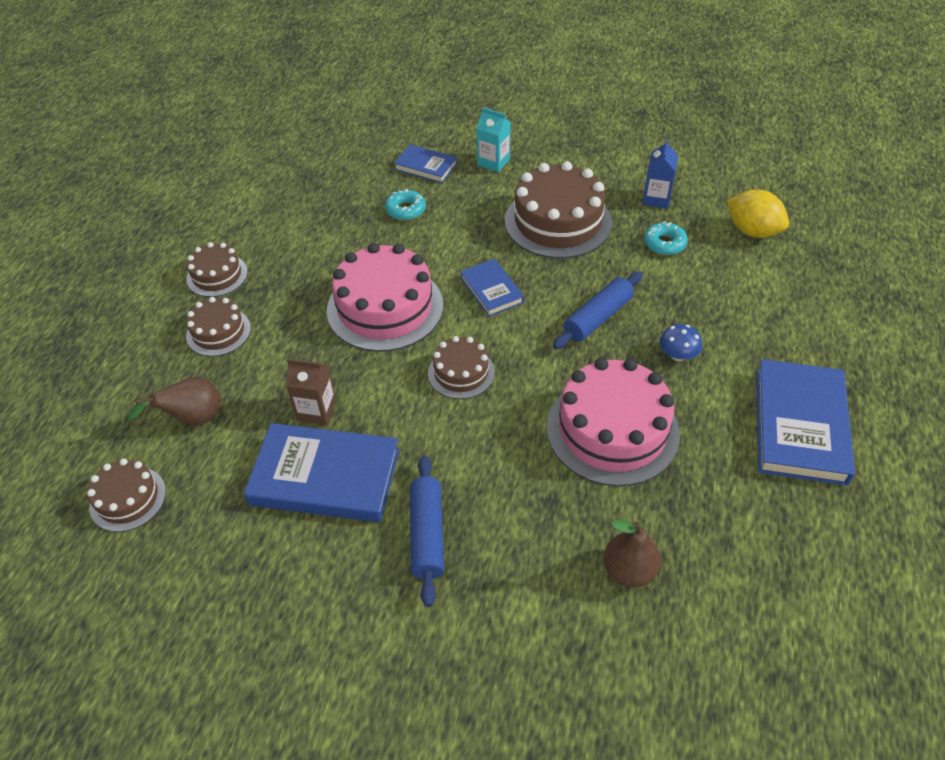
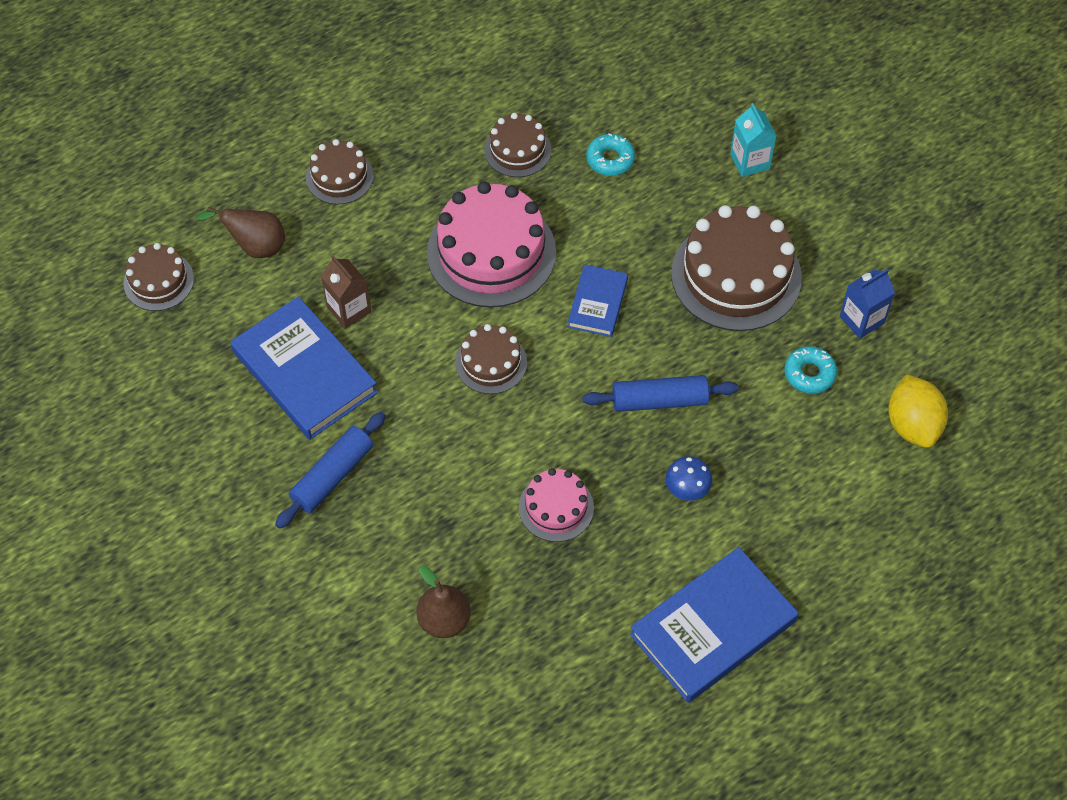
camera: 40 degrees right, 10 degrees up
brown cake [186,242,248,297] -> brown cake moved to [484,113,551,177]
blue book [394,144,457,183] -> none
pink cake [547,358,680,486] -> pink cake [519,468,594,542], size x0.54

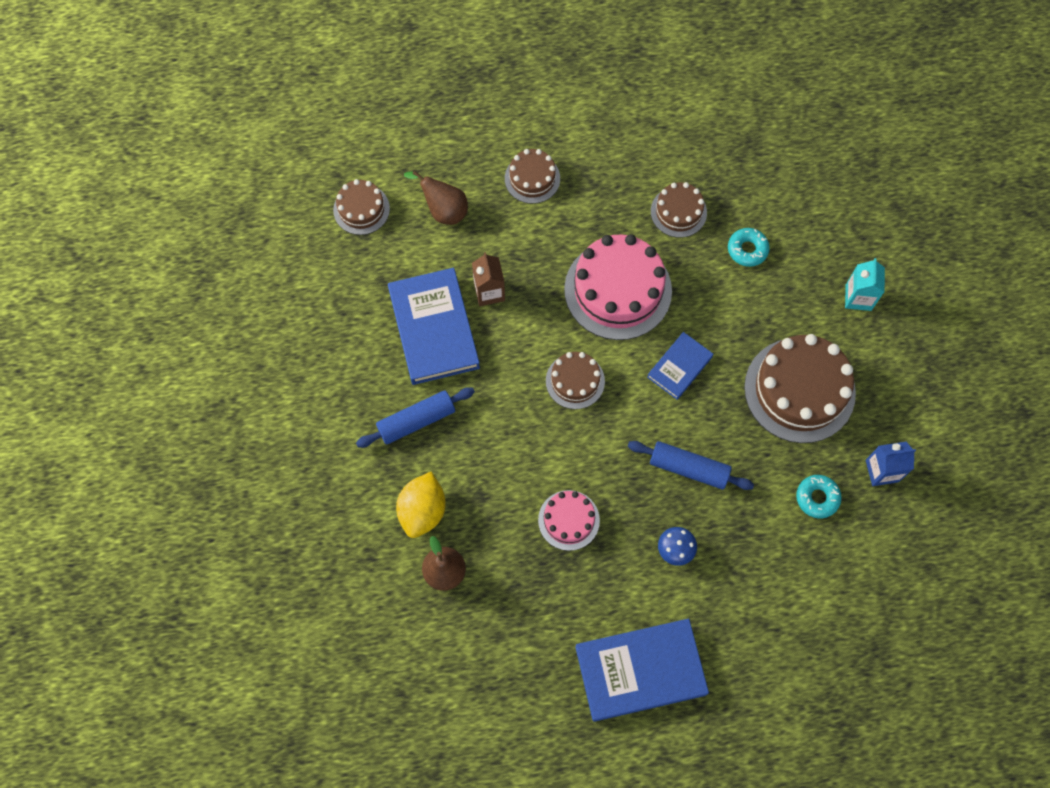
camera: 25 degrees right, 10 degrees up
yellow lemon [888,374,948,448] -> yellow lemon moved to [396,471,446,538]

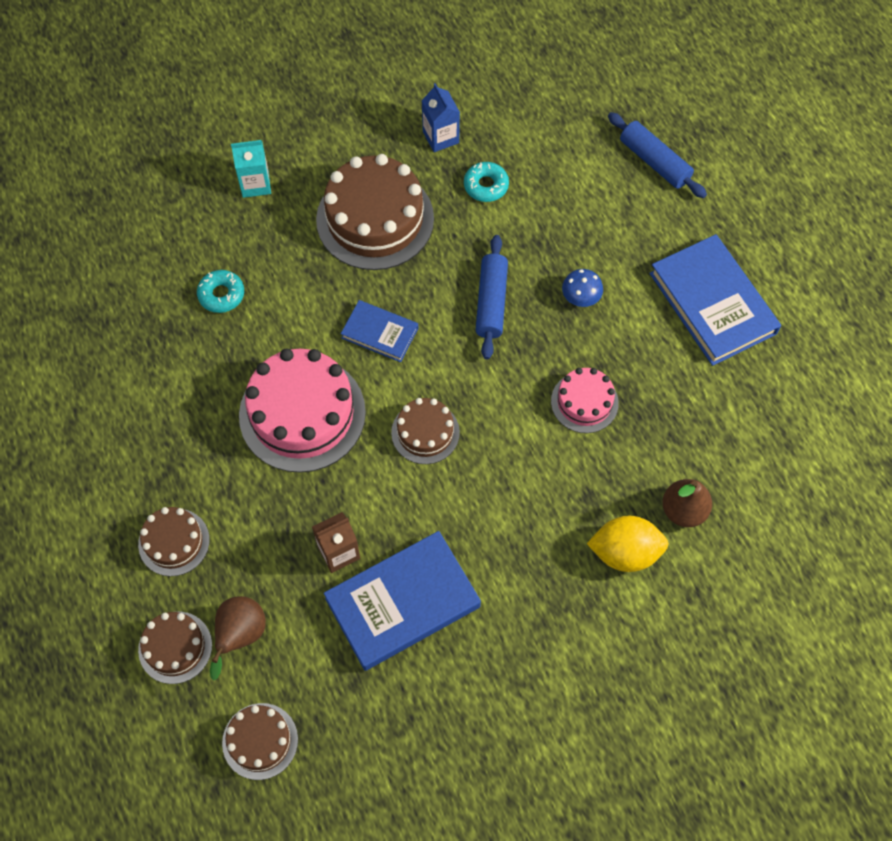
camera: 105 degrees left, 5 degrees down
blue rolling pin [356,387,475,448] -> blue rolling pin moved to [608,112,707,198]
brown cake [651,182,707,238] -> brown cake moved to [138,612,212,684]

